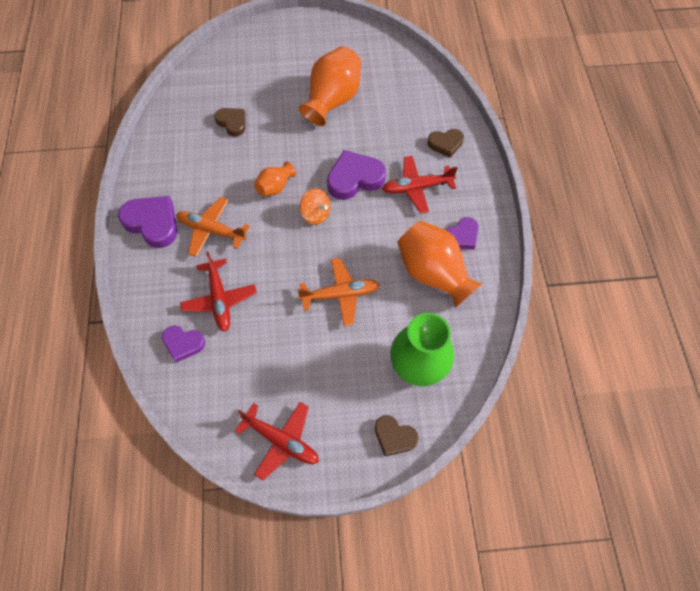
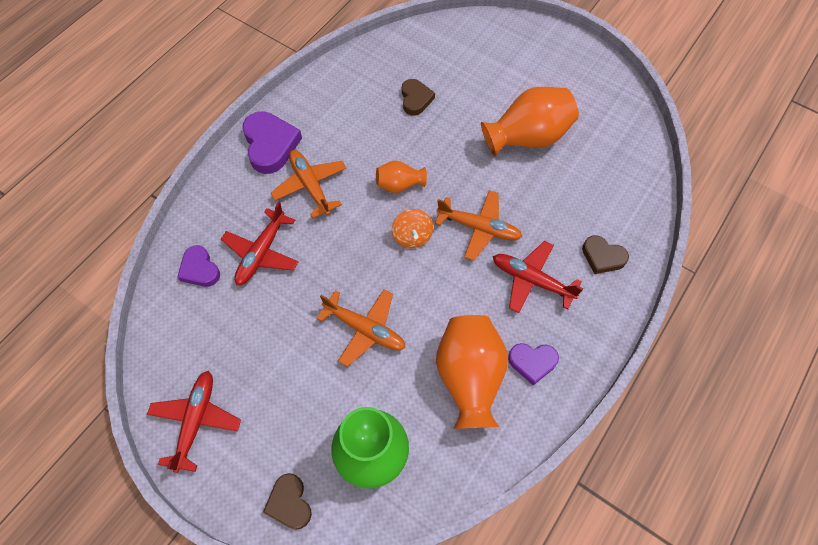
camera: 40 degrees right, 0 degrees up
red plane [235,402,319,480] -> red plane turned 150 degrees counterclockwise [147,371,241,473]
purple heart [327,150,386,200] -> orange plane [435,190,522,261]

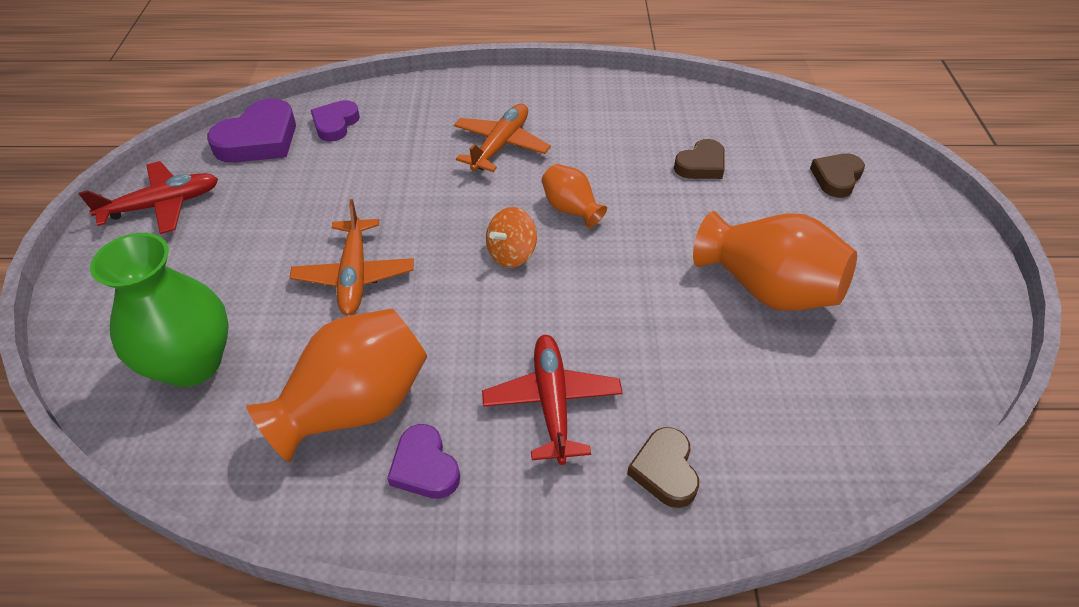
camera: 55 degrees right, 15 degrees down
red plane [221,202,299,285] -> none
purple heart [242,111,302,174] -> purple heart moved to [207,98,296,163]
brown heart [263,473,312,529] -> brown heart moved to [810,153,865,198]
orange plane [435,190,522,261] -> none

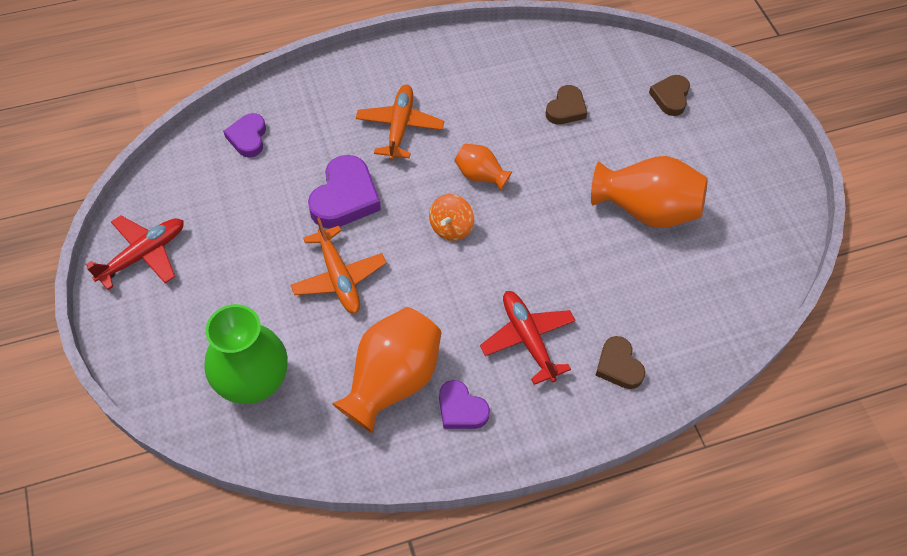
camera: 20 degrees left, 10 degrees up
purple heart [207,98,296,163] -> purple heart moved to [308,155,381,229]

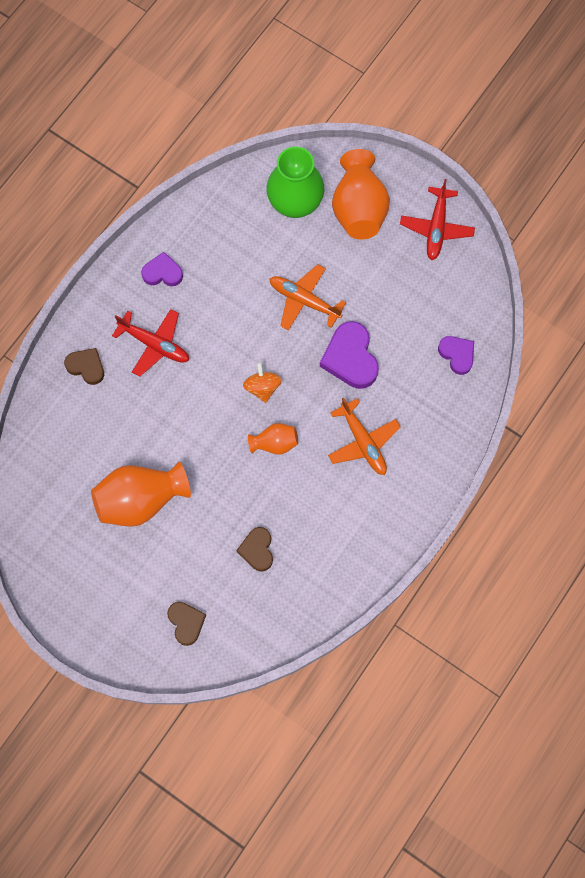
camera: 145 degrees right, 15 degrees up
orange vase [332,307,442,433] -> orange vase moved to [332,149,390,239]

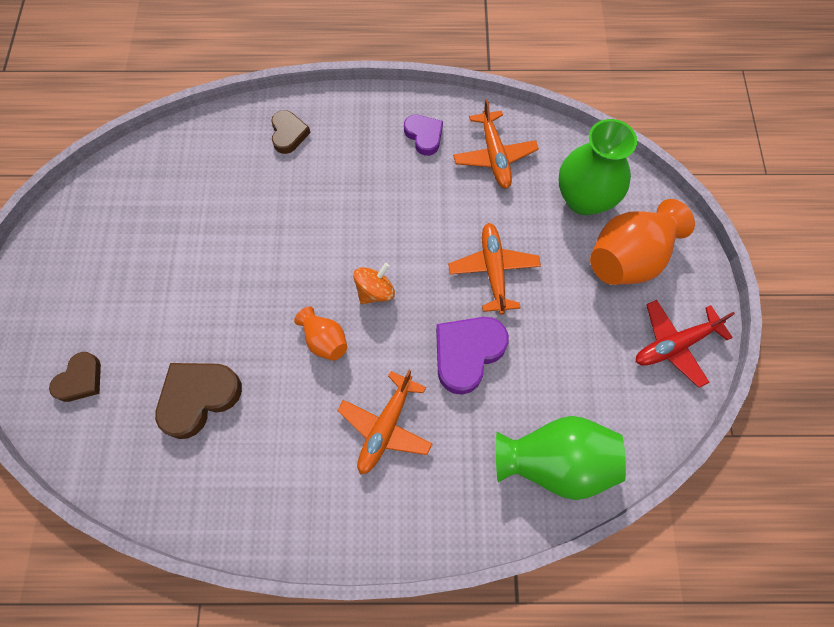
camera: 55 degrees right, 5 degrees down
orange vase [91,462,191,527] -> none
red plane [112,309,189,377] -> none
brown heart [236,527,273,572] -> brown heart [155,363,242,439], size x1.62
purple heart [438,336,474,375] -> green vase [496,416,626,500]
none -> orange plane [453,99,539,189]

